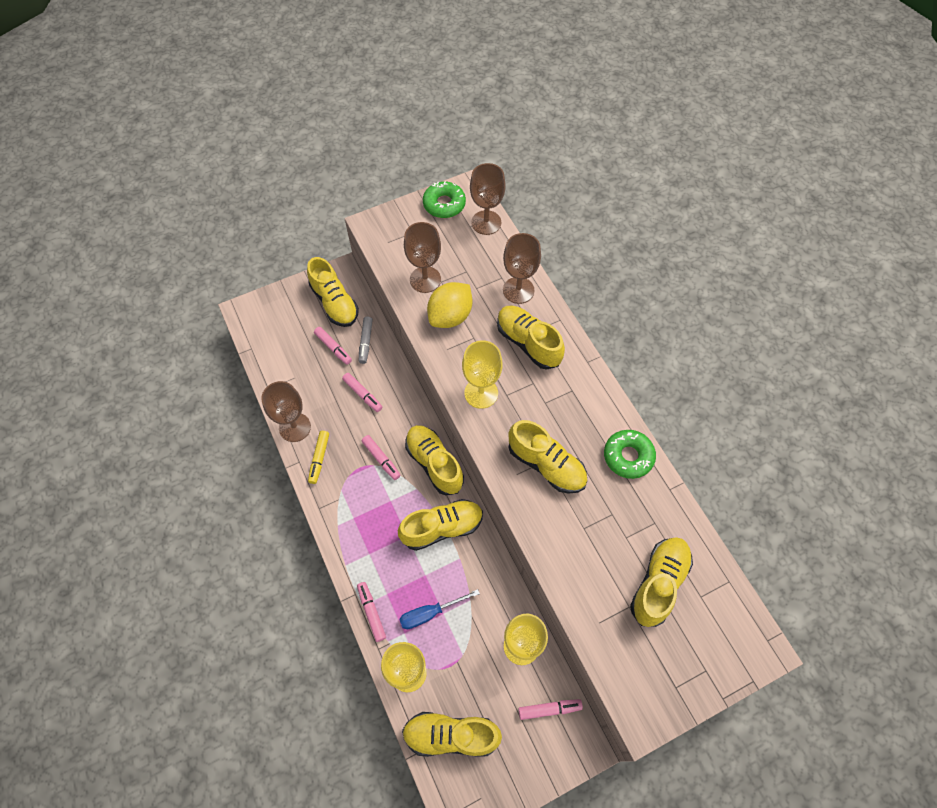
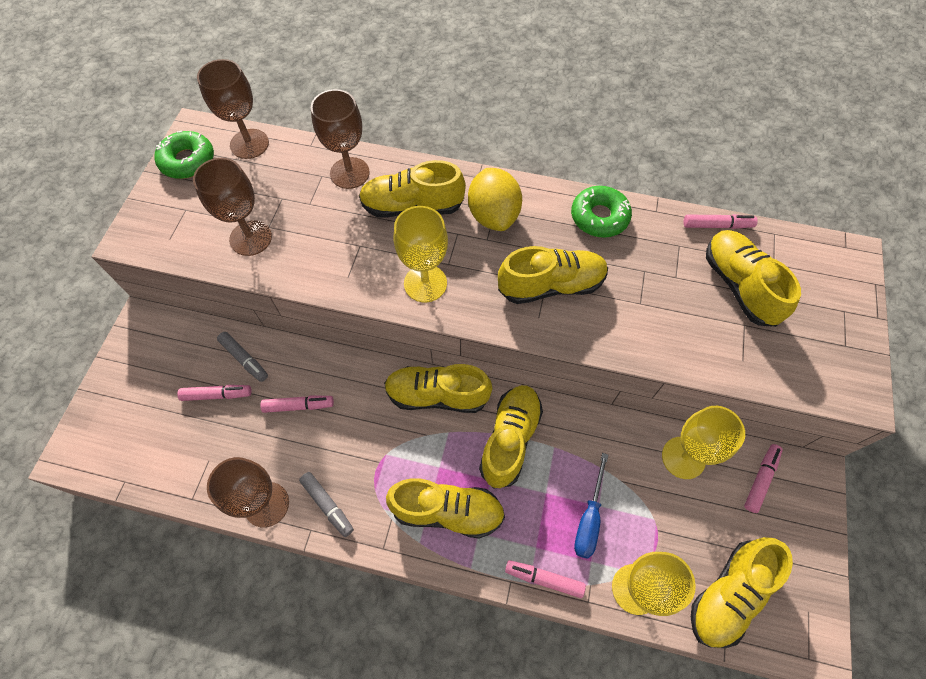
camera: 50 degrees left, 0 degrees up
yellow shoe [307,257,359,327] -> yellow shoe moved to [386,478,505,539]
yellow marker [308,431,329,484] -> grey marker [299,472,354,537]
pink marker [361,435,401,480] -> pink marker moved to [684,214,758,229]
yellow lemon [427,282,472,328] -> yellow lemon moved to [468,168,522,231]

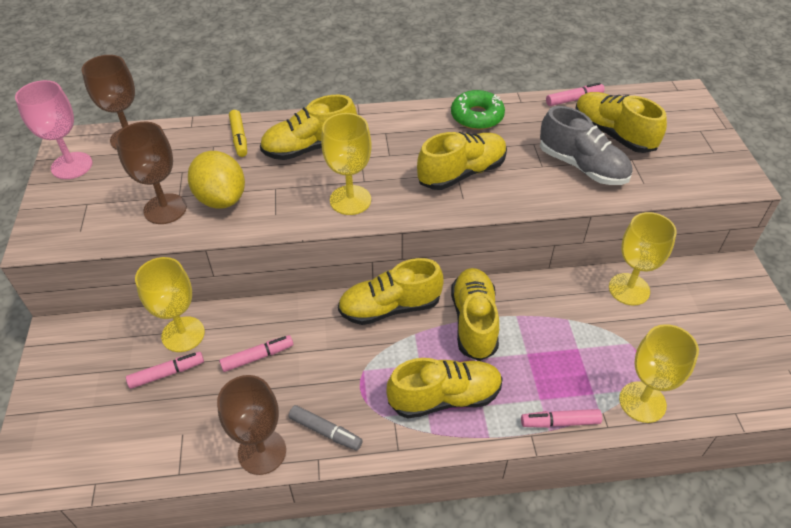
camera: 20 degrees left, 15 degrees down
green donut [154,130,214,179] -> pink goblet [15,80,92,179]
grey marker [217,332,268,382] -> yellow goblet [135,257,205,352]
brown goblet [311,89,370,189] -> yellow marker [229,110,247,157]
yellow lemon [468,168,522,231] -> yellow lemon moved to [188,151,245,209]
blue screwdriver [574,453,608,559] -> none
yellow shoe [691,537,793,648] -> none
pink marker [744,444,783,513] -> none
none -> grey shoe [540,106,632,185]

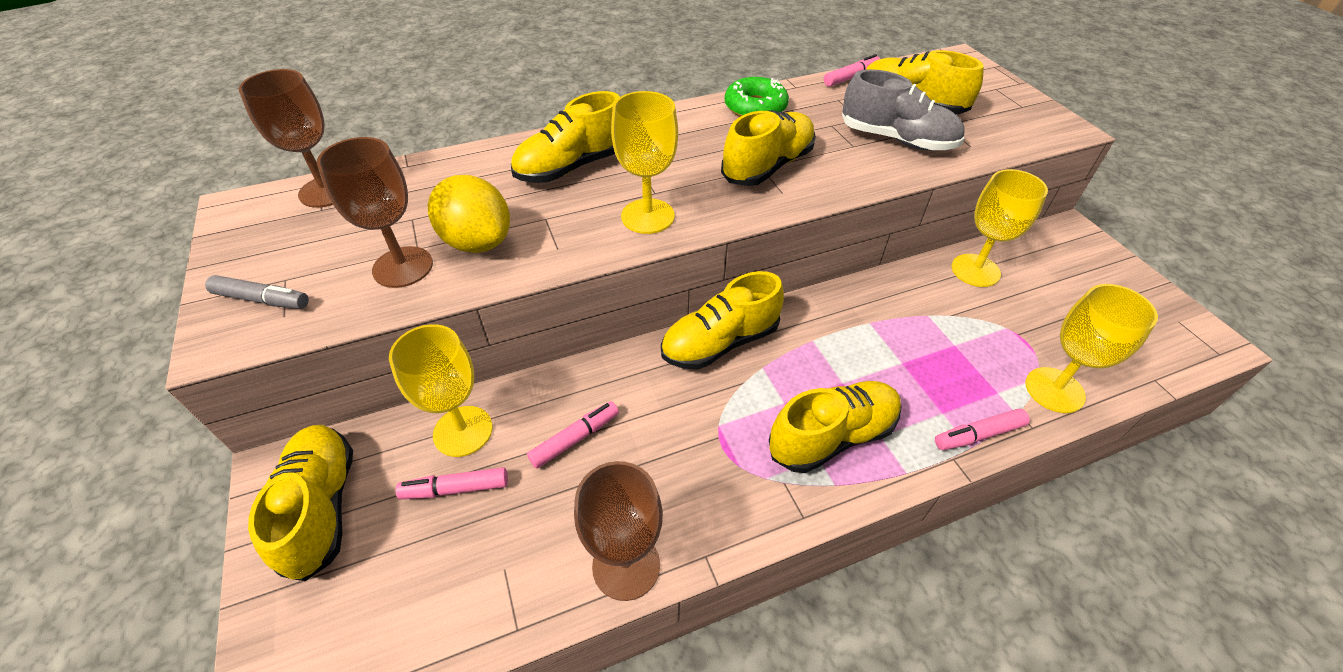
camera: 15 degrees left, 0 degrees up
pink goblet [15,80,92,179] -> none
pink marker [126,352,204,389] -> pink marker turned 150 degrees counterclockwise [396,467,508,499]
yellow marker [229,110,247,157] -> none
grey marker [288,405,363,451] -> grey marker moved to [205,275,309,309]
yellow shoe [451,268,499,361] -> yellow shoe moved to [248,425,353,581]

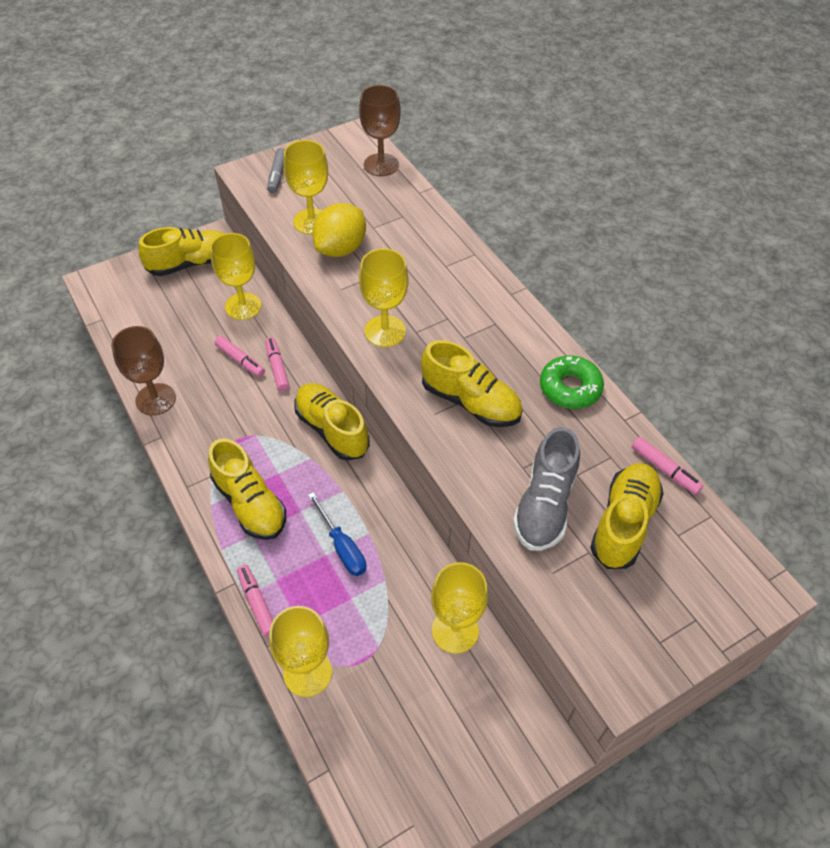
camera: 80 degrees right, 5 degrees up
brown goblet [317,137,433,288] -> yellow goblet [283,140,328,235]
pink marker [396,467,508,499] -> pink marker moved to [265,337,289,392]
yellow shoe [511,91,620,183] -> none
none -> blue screwdriver [308,492,367,576]

